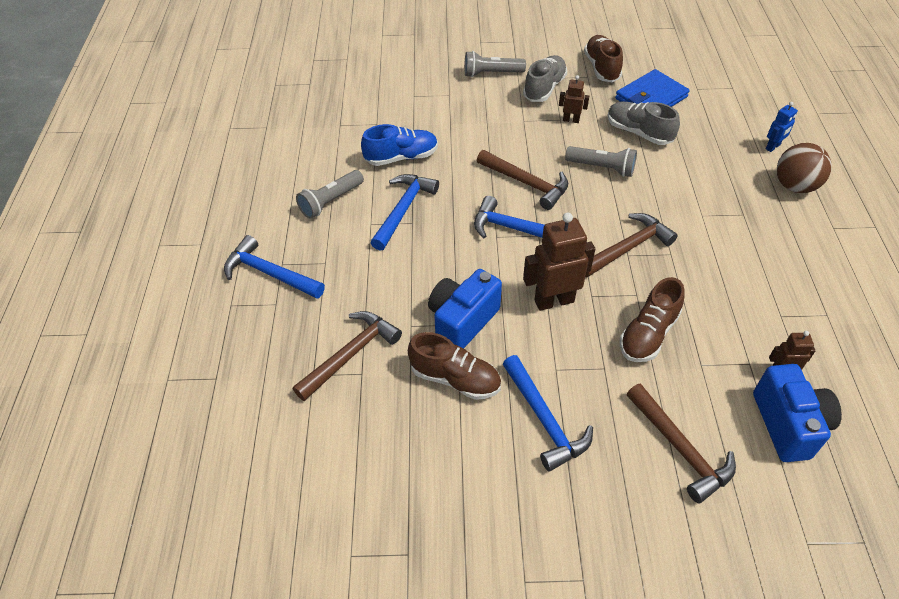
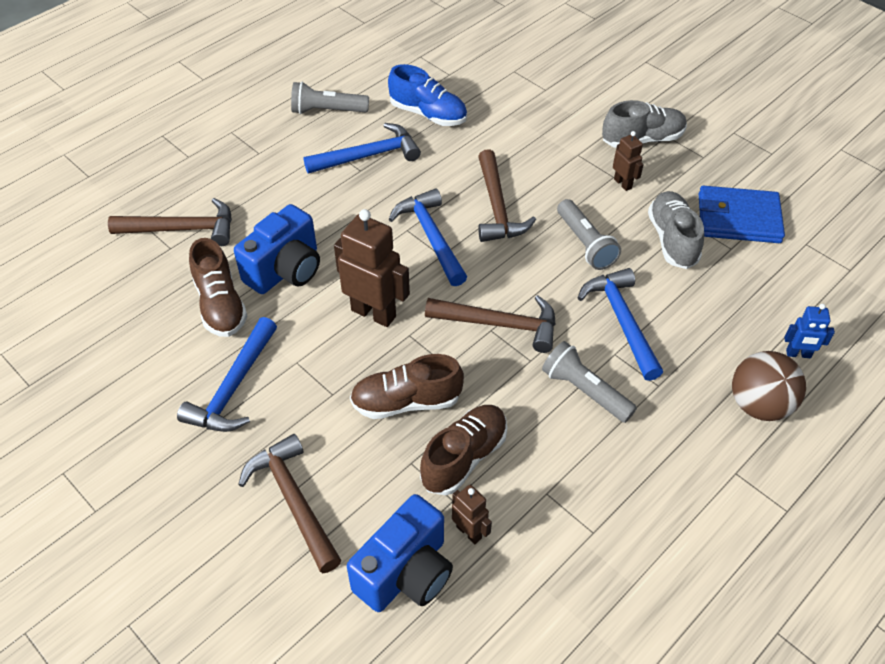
camera: 45 degrees right, 0 degrees up
blue hammer [224,235,325,299] -> blue hammer moved to [578,268,663,381]
blue camera [428,269,502,349] -> blue camera turned 135 degrees clockwise [234,204,320,294]
grey flashlight [464,51,526,77] -> grey flashlight moved to [542,341,637,423]
brown shoe [584,35,623,82] -> brown shoe moved to [420,405,507,495]
brown hammer [627,384,736,503] -> brown hammer turned 135 degrees clockwise [238,434,341,573]

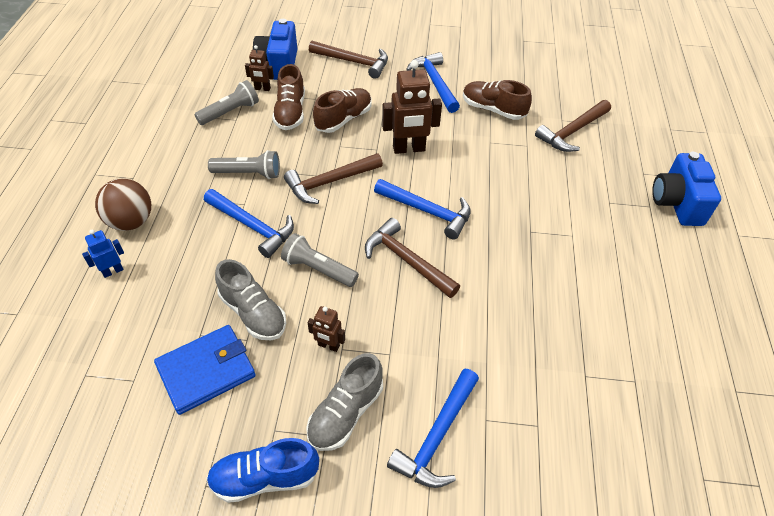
camera: 140 degrees right, 0 degrees up
blue camera [234,204,320,294] -> blue camera moved to [652,152,721,226]
grey flashlight [291,82,369,114] -> grey flashlight moved to [194,80,259,125]
blue hammer [303,123,421,174] -> blue hammer moved to [387,368,479,488]
blue shoe [388,64,467,126] -> blue shoe moved to [206,438,319,503]

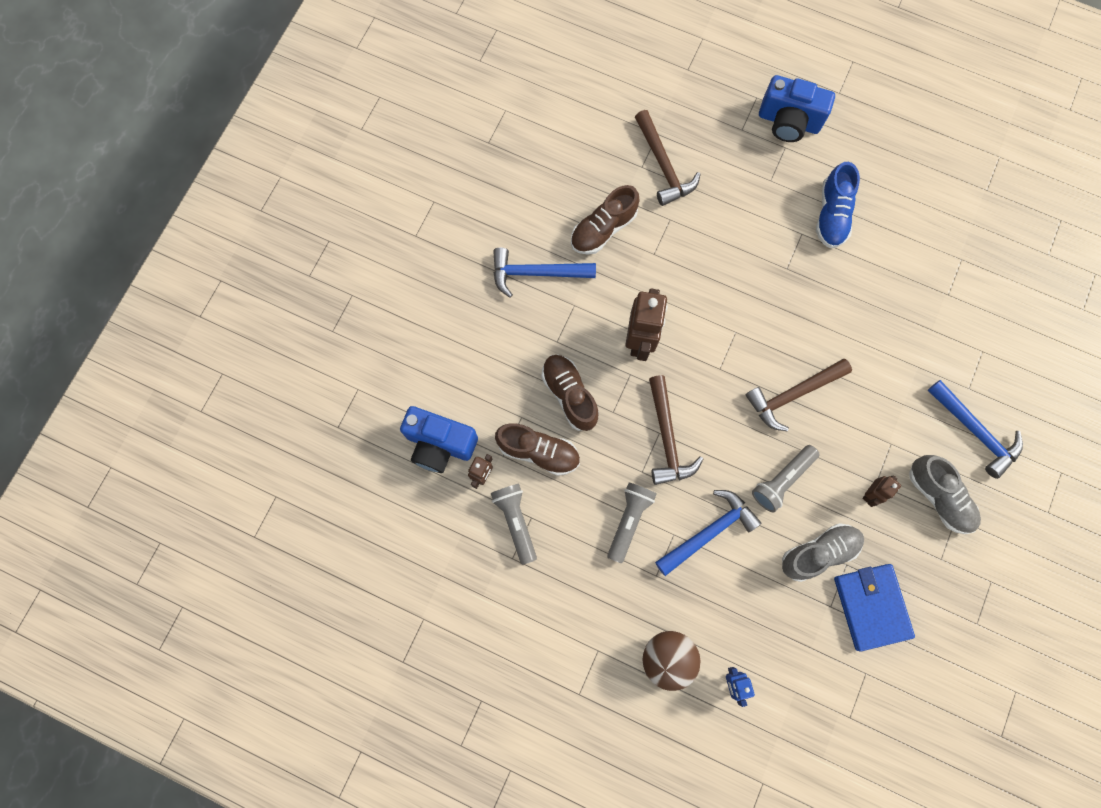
camera: 70 degrees left, 25 degrees up
blue shoe [206,438,319,503] -> blue shoe moved to [816,162,860,248]
brown hammer [309,41,388,79] -> none
blue hammer [374,179,471,240] -> none

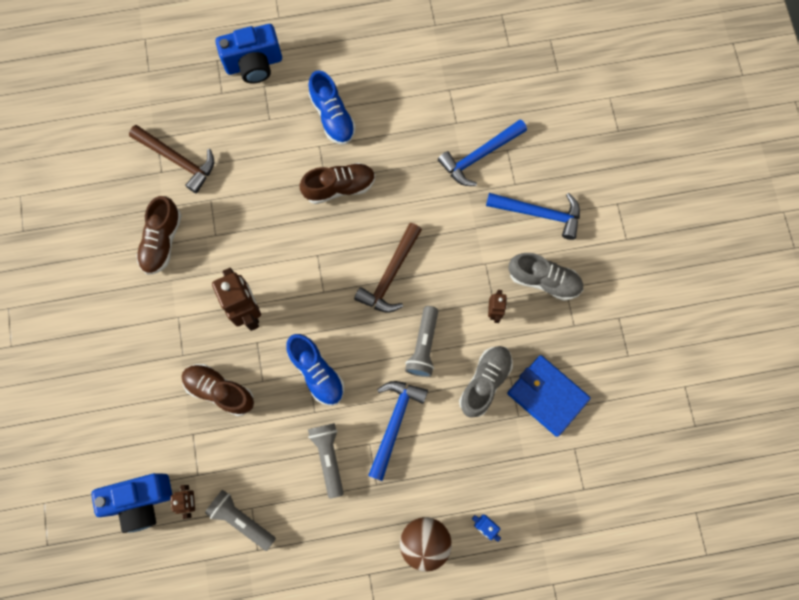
camera: 35 degrees left, 0 degrees up
blue hammer [493,248,596,298] -> blue hammer moved to [438,119,527,186]
brown shoe [495,423,580,476] -> brown shoe moved to [300,163,375,204]
brown hammer [649,375,703,485] -> blue shoe [286,334,344,406]

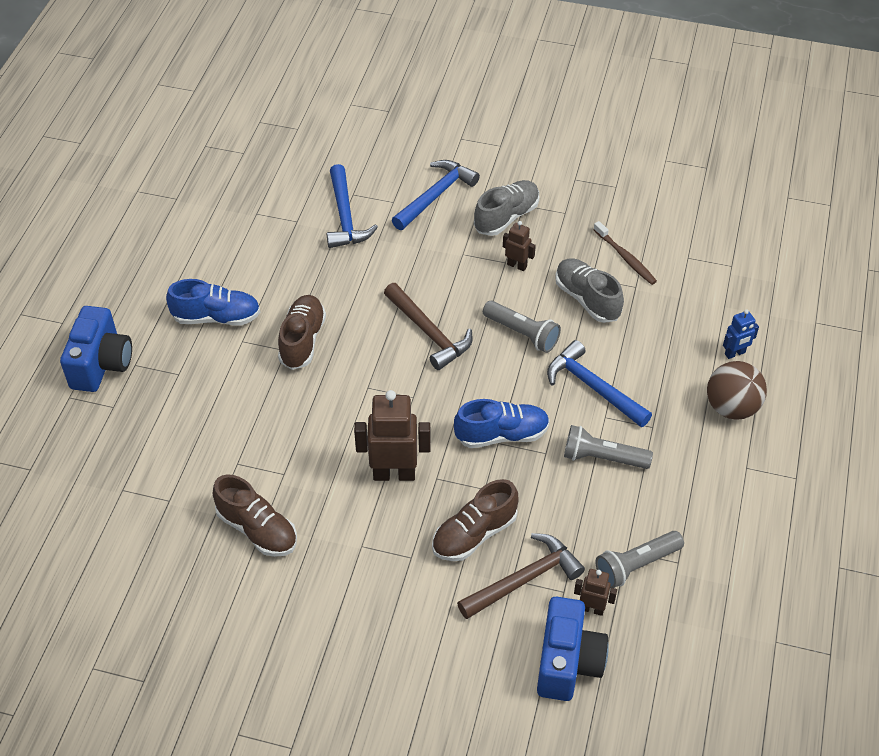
camera: 65 degrees left, 25 degrees down
brown hammer [129,125,214,194] -> brown hammer moved to [457,533,585,619]
blue wallet [507,355,591,437] -> brown toothbrush [593,221,657,285]

